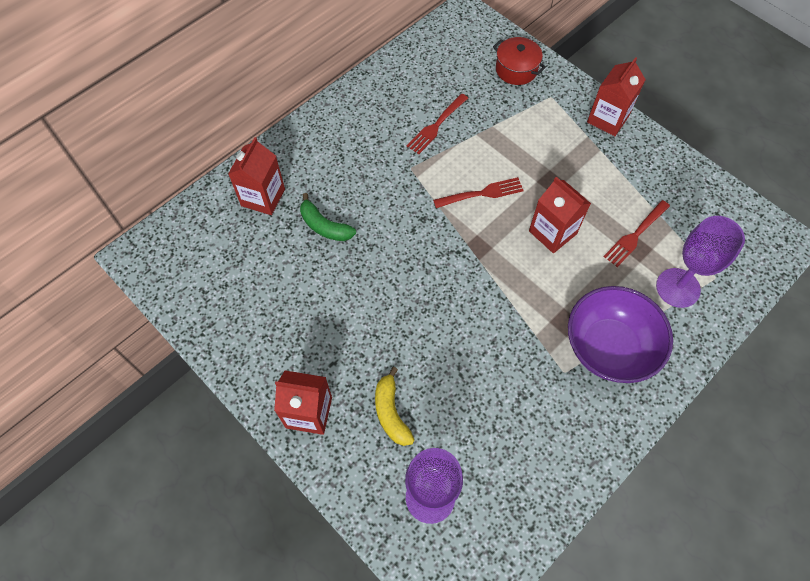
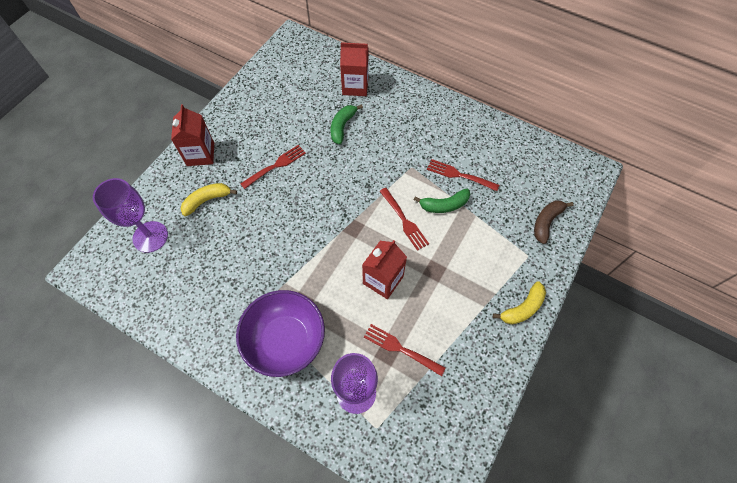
camera: 75 degrees right, 0 degrees up
red pot [493,37,546,85] -> brown banana [534,200,574,244]
red carton [587,57,646,136] -> yellow banana [493,282,546,324]
none -> red fork [240,145,306,189]
none -> green banana [414,189,470,213]

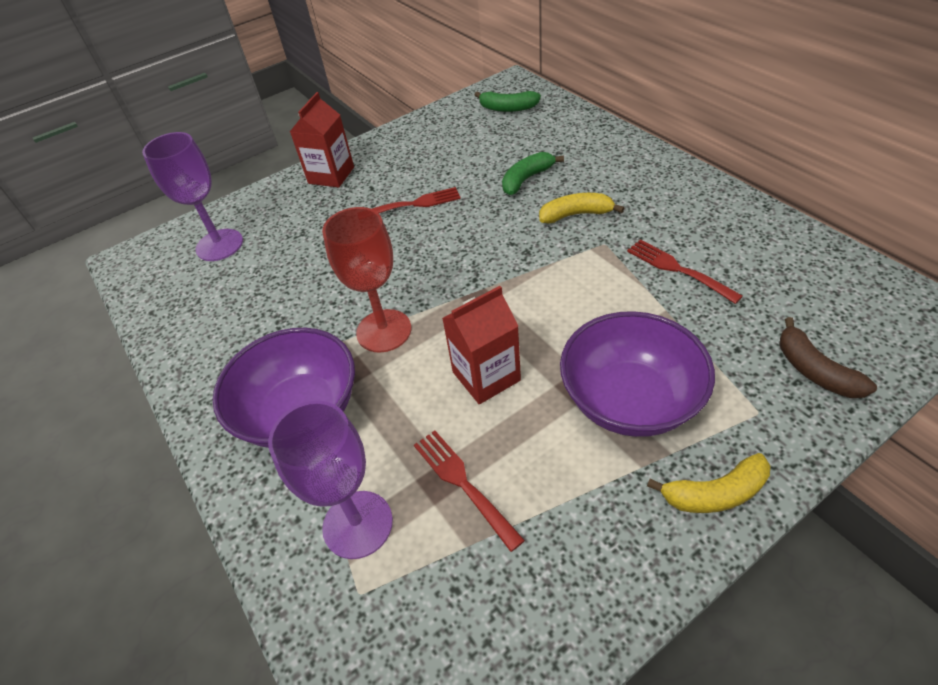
camera: 30 degrees right, 15 degrees down
yellow banana [181,183,237,216] -> yellow banana moved to [539,193,624,224]
red carton [340,42,369,96] -> none
red fork [380,188,429,251] -> none
green banana [414,189,470,213] -> green banana moved to [474,91,541,112]
brown banana [534,200,574,244] -> brown banana turned 90 degrees counterclockwise [779,317,877,398]
none -> red goblet [322,207,411,353]
none -> purple bowl [560,311,715,437]

